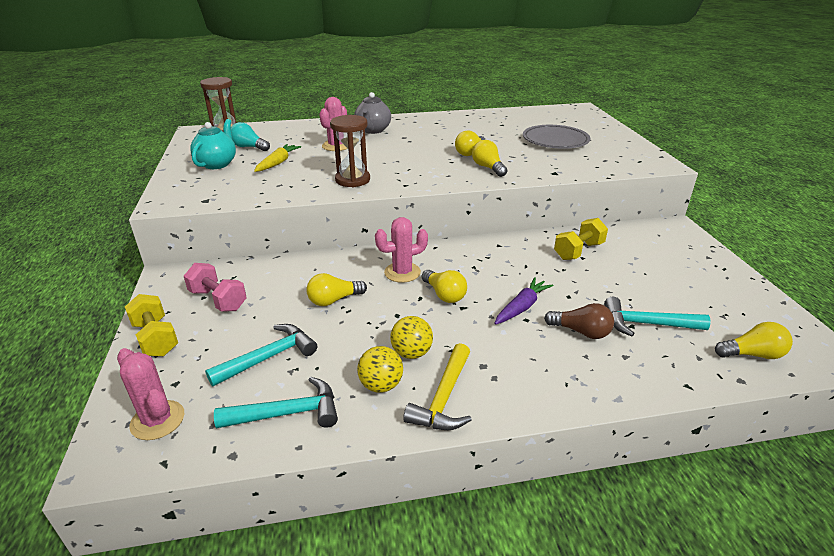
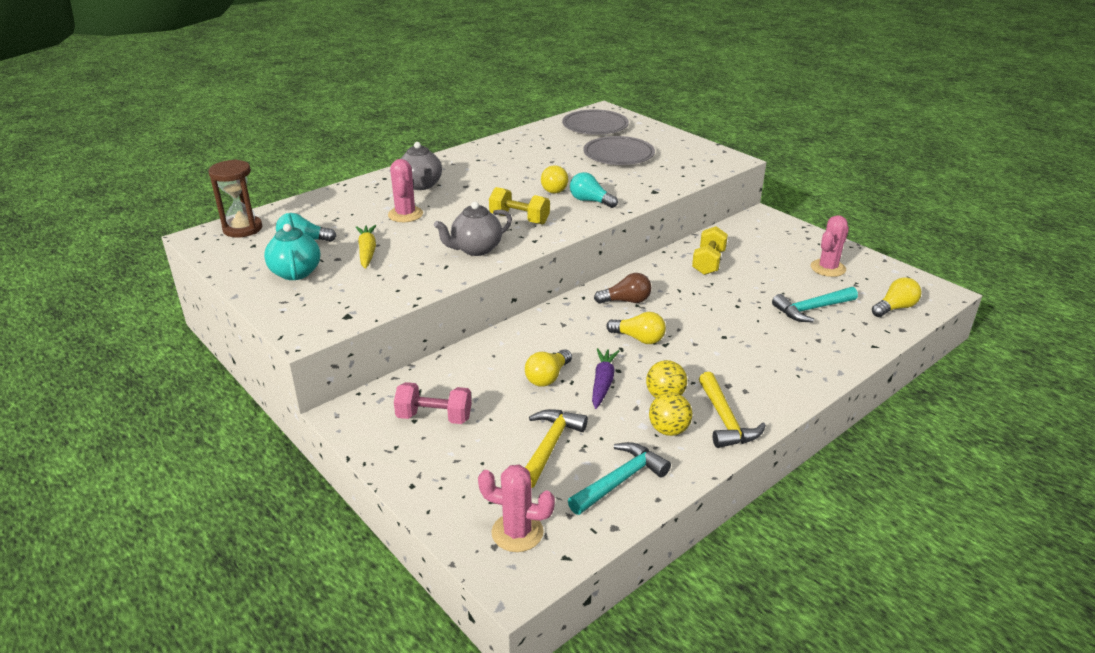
camera: 30 degrees left, 0 degrees up
yellow dumbbell [125,294,178,356] -> yellow dumbbell moved to [489,187,550,225]
turquoise hammer [205,324,317,386] -> yellow hammer [525,409,588,488]
brown hourglass [330,115,370,187] -> grey teapot [434,202,512,256]
pink cactus [375,217,428,283] -> pink cactus moved to [811,215,849,277]
yellow light bulb [472,140,507,177] -> turquoise light bulb [570,172,618,208]
purple carrot [494,277,554,325] -> purple carrot moved to [592,348,619,409]
brown light bulb [544,303,614,339] -> brown light bulb moved to [594,273,651,304]
none -> grey plate [562,109,629,135]

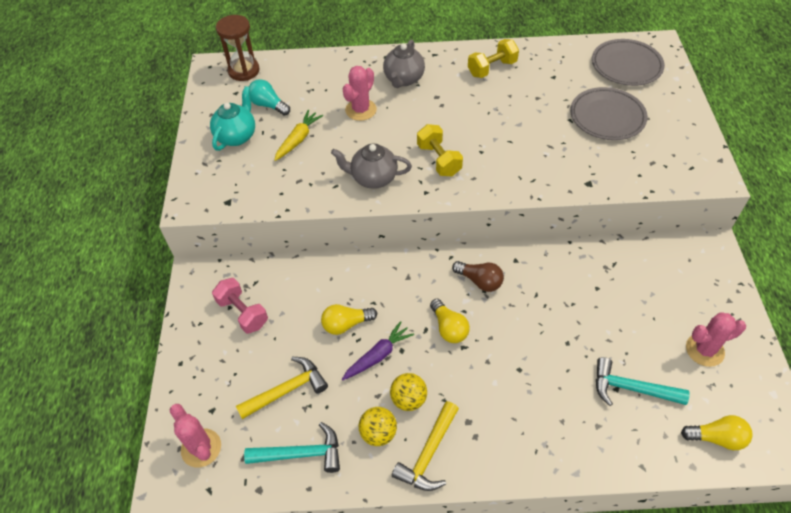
camera: 40 degrees right, 20 degrees up
yellow light bulb [541,165,568,194] -> none
turquoise light bulb [570,172,618,208] -> none
yellow dumbbell [692,226,728,275] -> yellow dumbbell moved to [468,39,519,78]

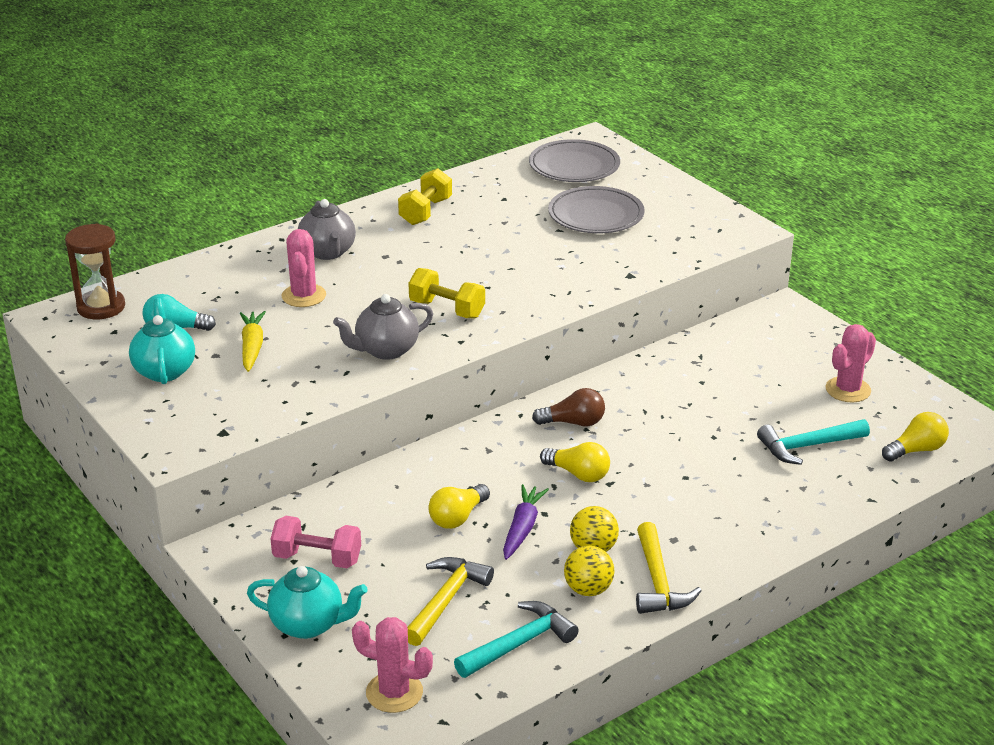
camera: 35 degrees left, 20 degrees down
none -> turquoise teapot [247,566,368,639]

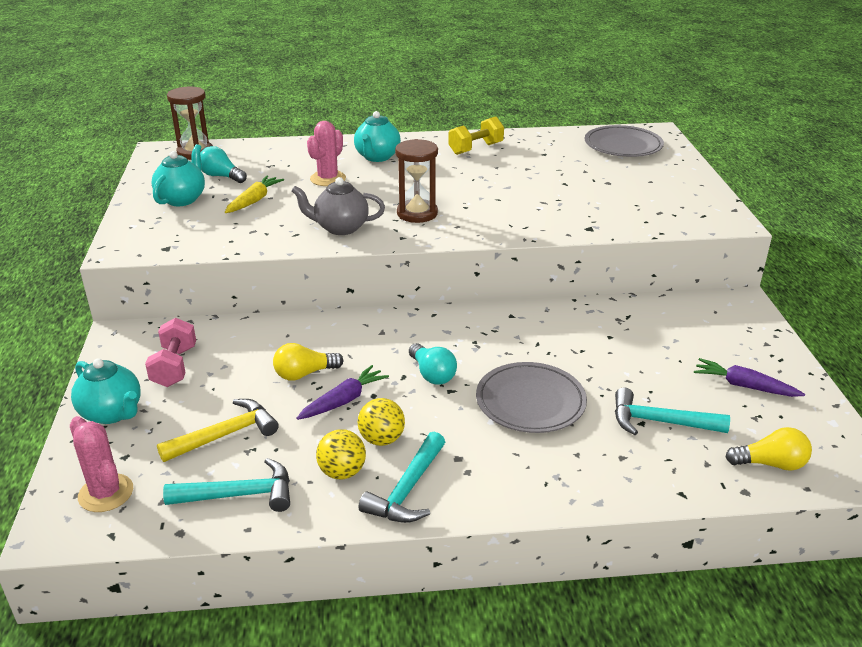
camera: 30 degrees right, 0 degrees up
pink dumbbell [270,516,361,568] -> pink dumbbell turned 45 degrees clockwise [145,318,196,387]
grey teapot [298,199,356,260] -> turquoise teapot [354,111,401,162]
yellow dumbbell [408,268,485,319] -> brown hourglass [395,139,438,223]
brown light bulb [532,388,605,427] -> none
yellow light bulb [540,442,610,482] -> turquoise light bulb [409,343,457,385]
grey plate [548,186,645,233] -> grey plate moved to [476,362,587,433]
yellow hammer [636,522,702,614] -> turquoise hammer [359,432,445,523]
pink cactus [825,324,876,402] -> purple carrot [694,358,805,397]

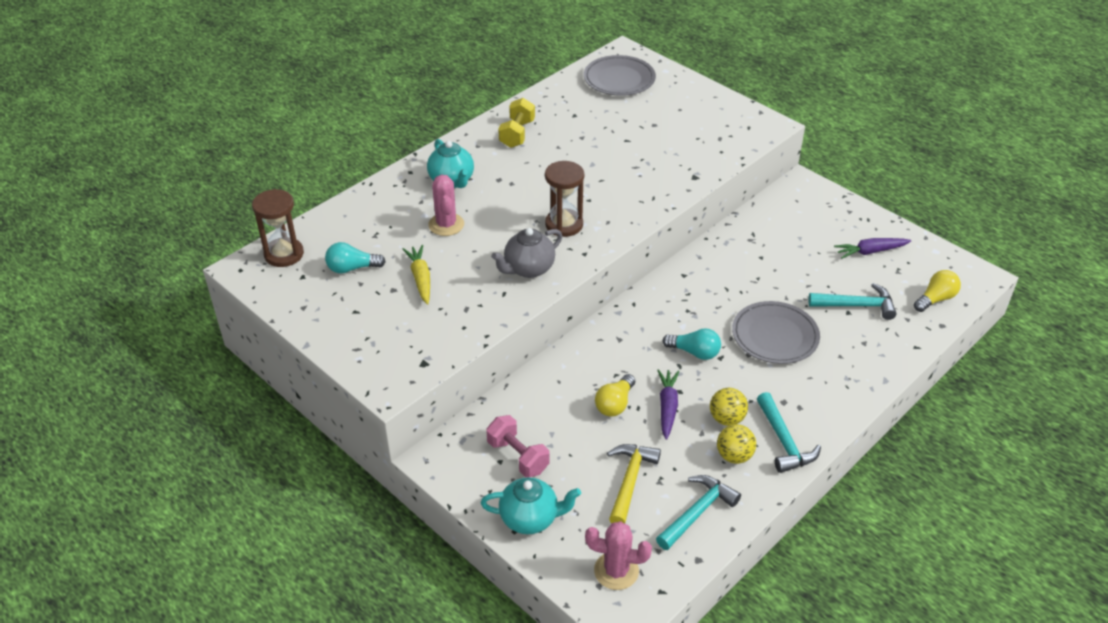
camera: 40 degrees left, 10 degrees up
turquoise teapot [152,144,205,206] -> none
turquoise hammer [615,388,730,435] -> turquoise hammer turned 150 degrees counterclockwise [808,283,897,320]

